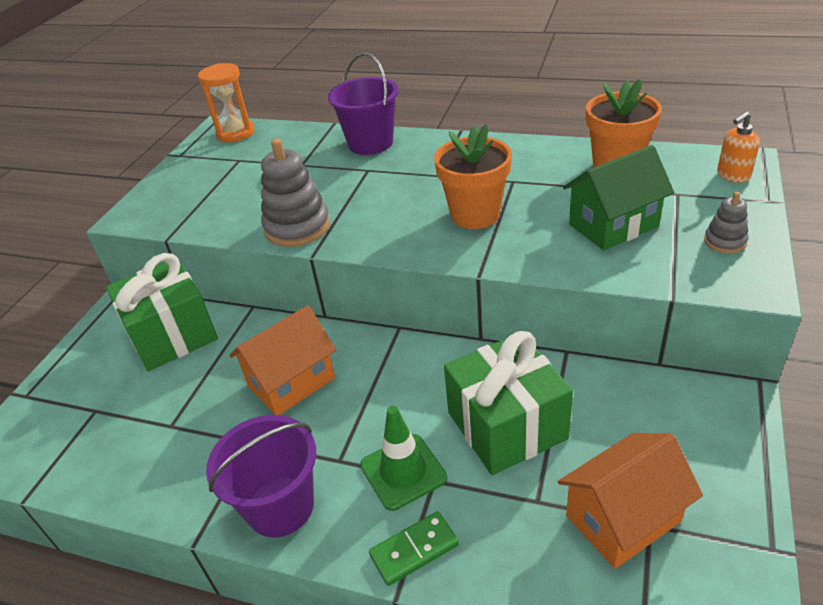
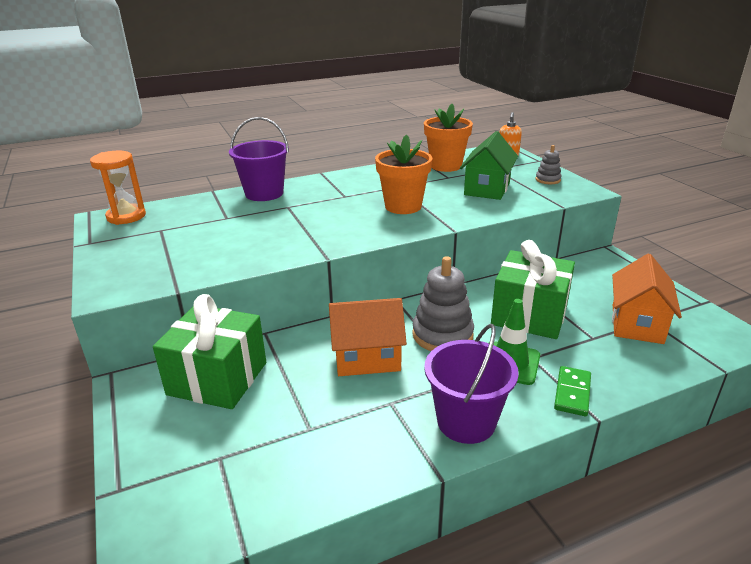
camera: 45 degrees left, 10 degrees down
orange house [229,305,336,415] -> orange house turned 75 degrees clockwise [329,298,407,376]
grey stacking toy [261,139,330,247] -> grey stacking toy moved to [412,256,474,351]

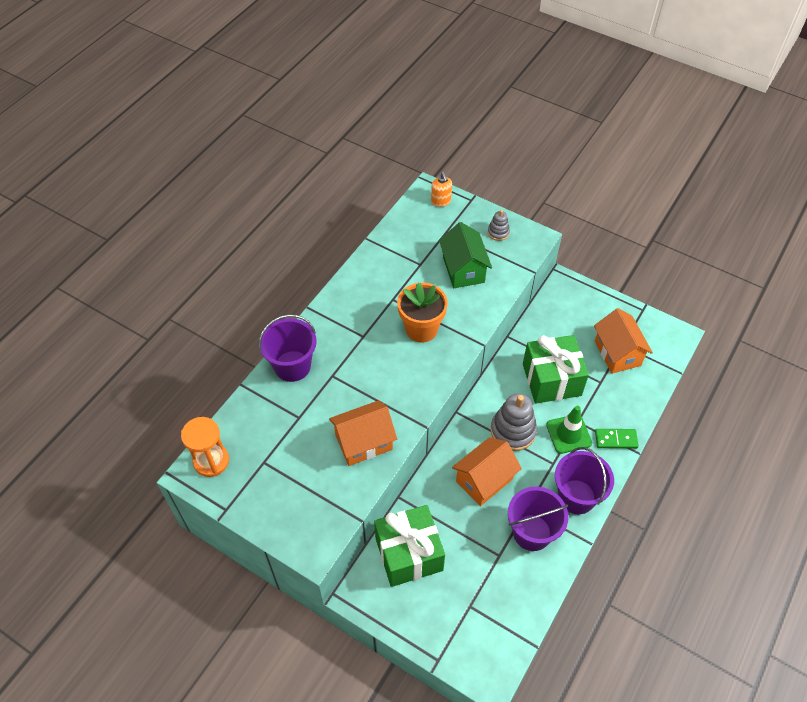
camera: 35 degrees left, 25 degrees up
orange flower pot [424,104,473,172] -> none
green domino [554,366,591,416] -> green domino turned 75 degrees counterclockwise [595,429,639,449]
none -> orange house [329,400,397,466]
none -> purple bucket [508,487,569,551]

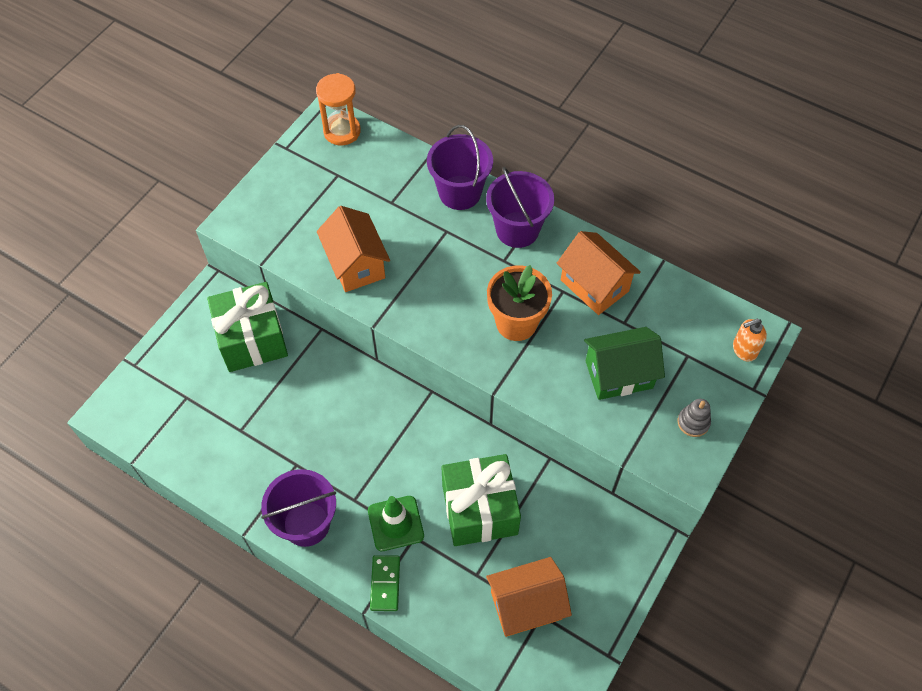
camera: 90 degrees right, 5 degrees up
orange house [452,437,522,506] -> orange house moved to [557,231,641,315]
grey stacking toy [491,394,537,451] -> none
purple bucket [508,487,569,551] -> purple bucket moved to [486,167,554,248]

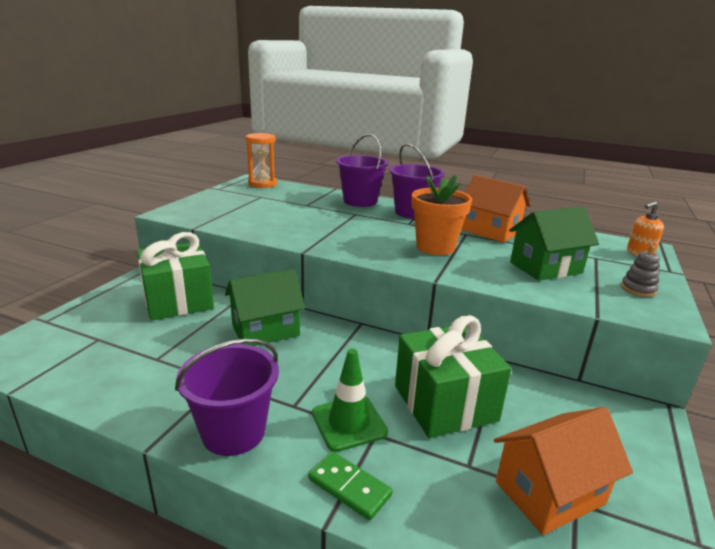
camera: 10 degrees left, 35 degrees down
orange house [317,206,390,292] -> none
green domino [370,555,400,611] -> green domino turned 45 degrees counterclockwise [308,451,393,521]
none -> green house [225,269,305,346]

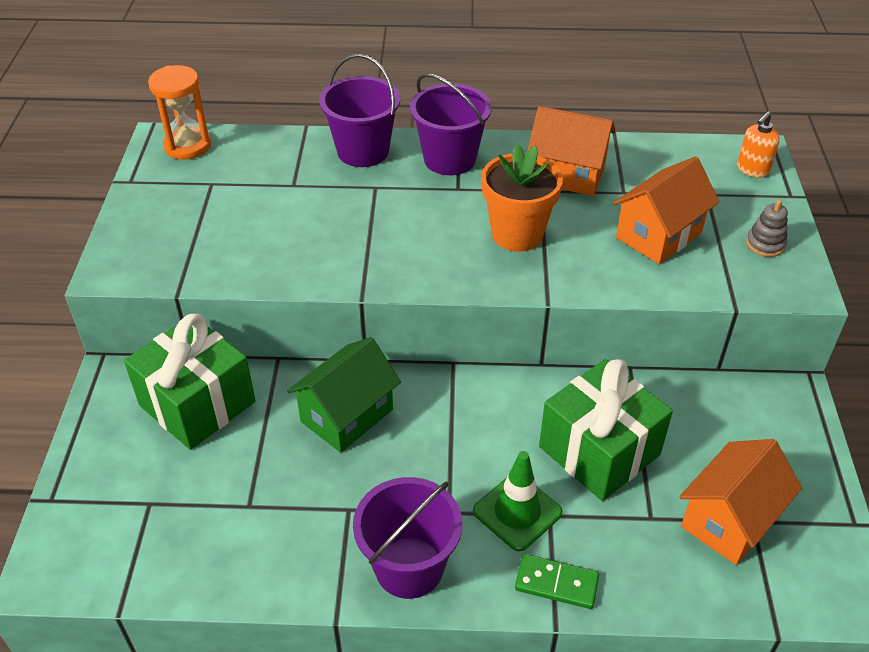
camera: 20 degrees left, 20 degrees up
green house [509,207,599,281] -> orange house [613,156,719,264]

